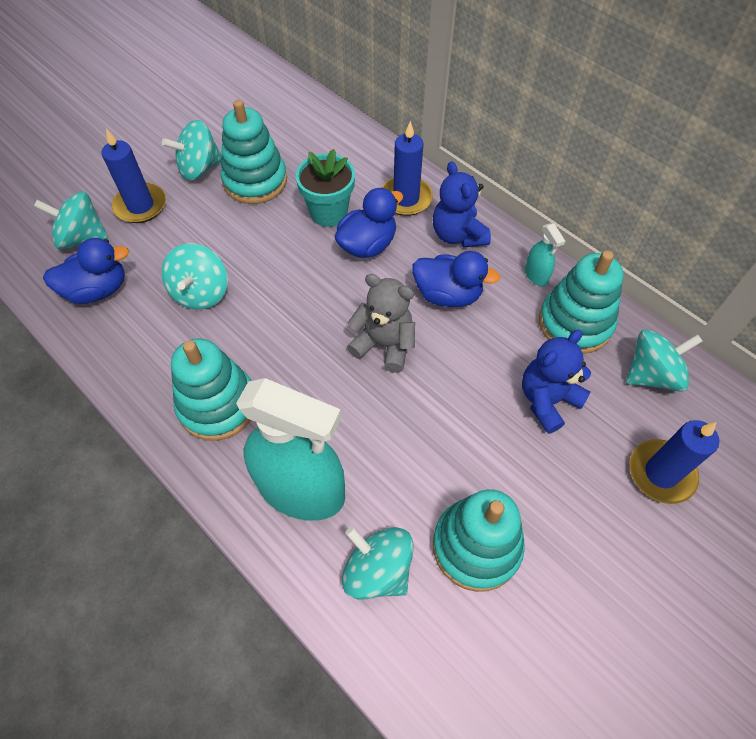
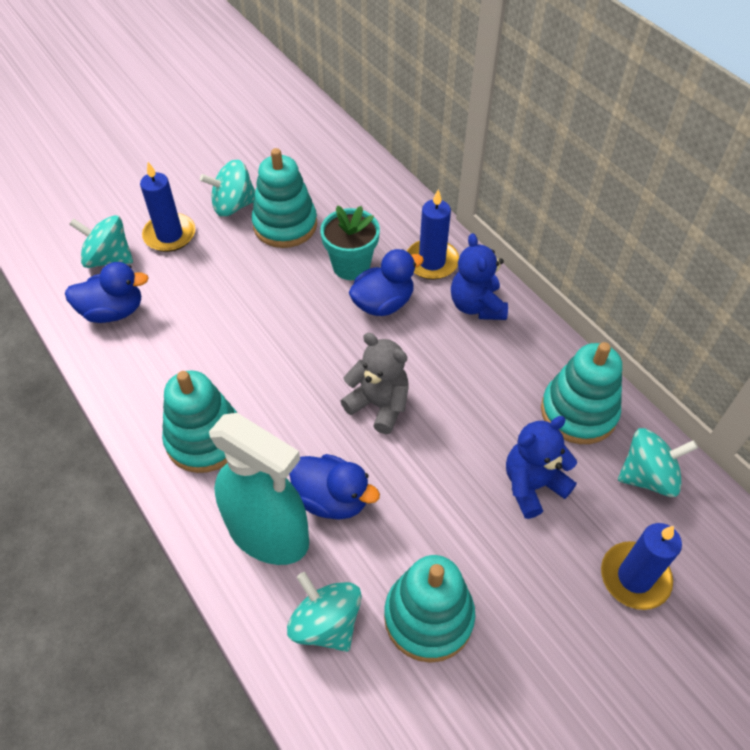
camera: 10 degrees right, 5 degrees down
turquoise spinning top [162,243,228,310] -> none
blue duck [412,251,500,307] -> blue duck moved to [289,454,380,520]
turquoise spray bottle [525,223,565,286] -> none

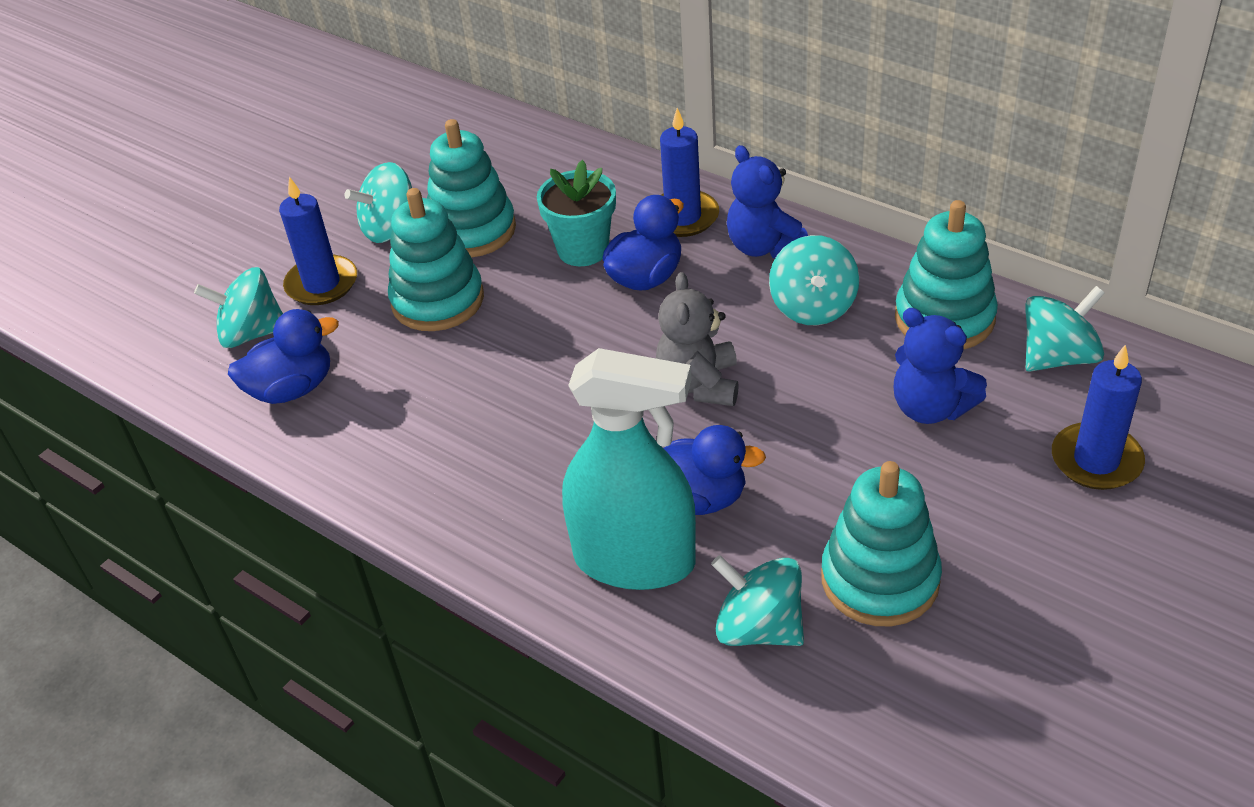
camera: 15 degrees left, 10 degrees down
turquoise stacking toy [162,371,237,473] -> turquoise stacking toy moved to [388,188,484,331]
grey teddy bear [341,333,409,434] -> grey teddy bear turned 105 degrees counterclockwise [656,272,739,406]
blue teddy bear [506,416,577,519] -> blue teddy bear turned 90 degrees counterclockwise [893,308,987,424]
none -> turquoise spinning top [769,235,859,325]

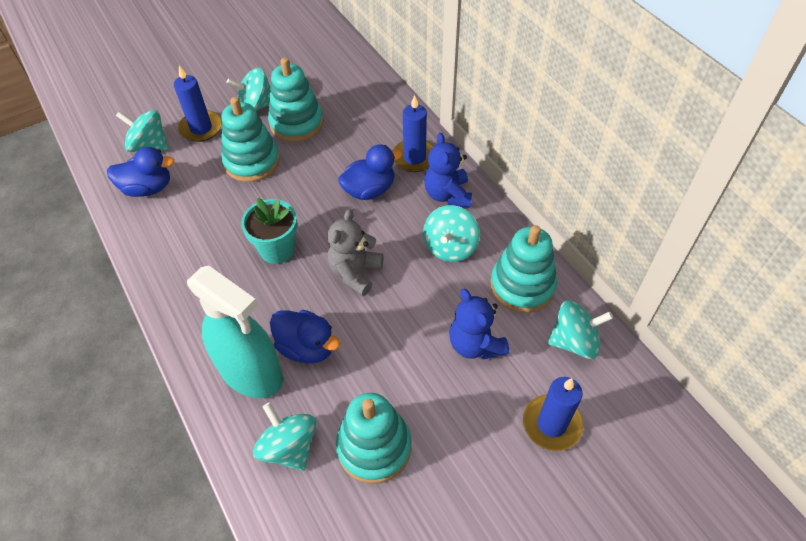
camera: 20 degrees right, 10 degrees up
turquoise flower pot [537,160,616,266] -> turquoise flower pot moved to [241,198,297,264]

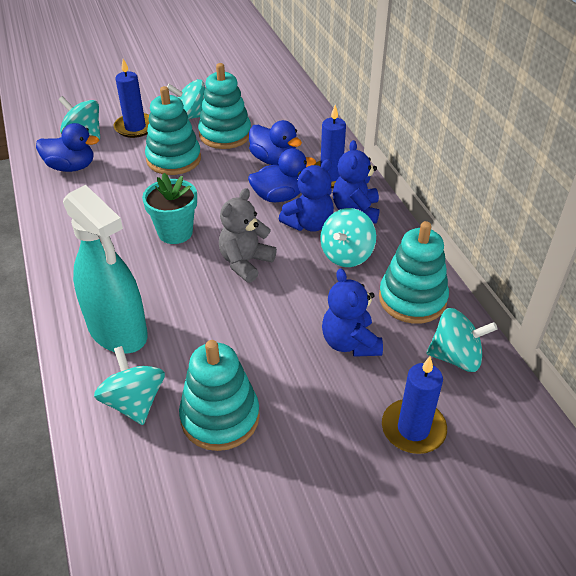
camera: 10 degrees right, 10 degrees down
blue duck [270,310,340,364] -> blue duck moved to [249,120,302,165]
none -> blue teddy bear [279,159,334,232]

